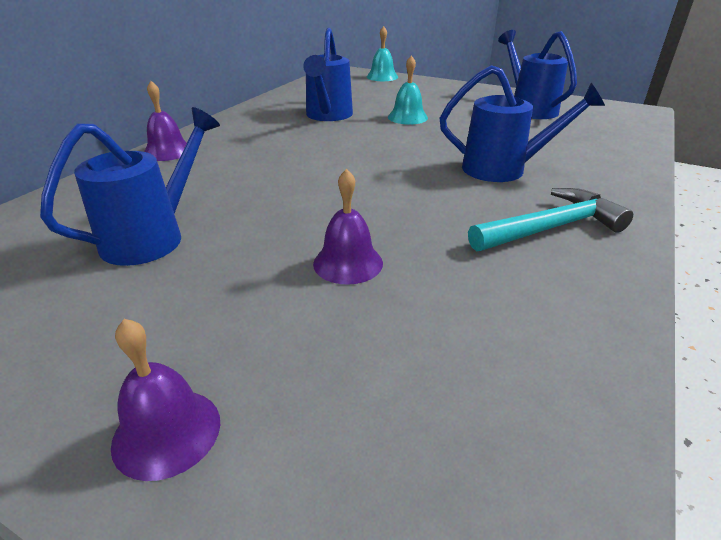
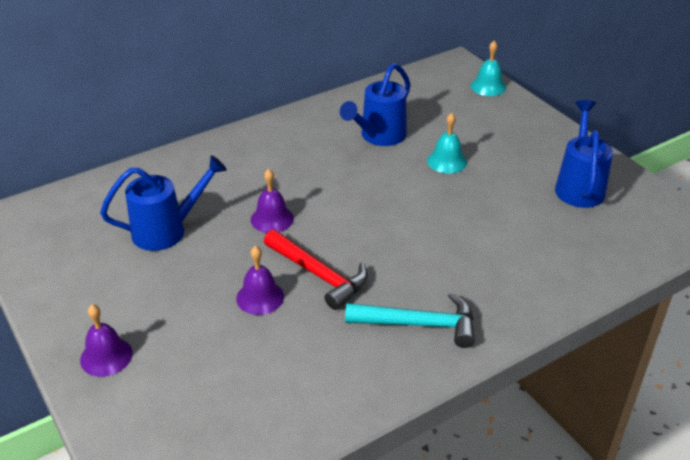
camera: 30 degrees right, 5 degrees up
purple bell [144,81,187,161] -> purple bell moved to [251,169,294,233]
blue watering can [440,65,605,182] -> none
none -> red hammer [264,229,368,310]

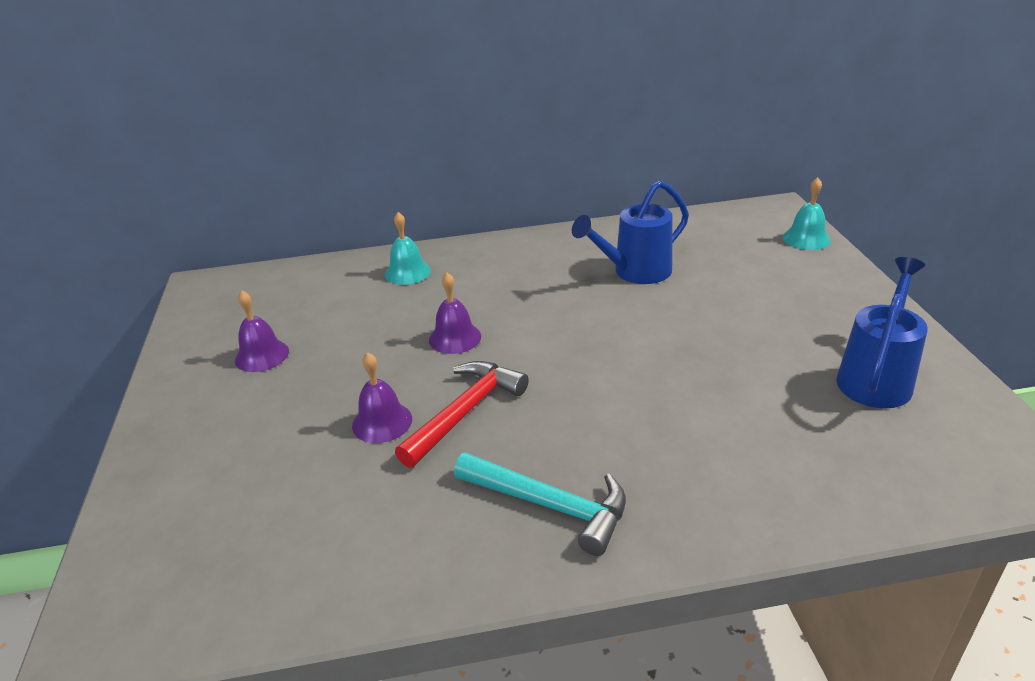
camera: 25 degrees right, 5 degrees down
purple bell [80,304,133,377] -> purple bell moved to [235,291,289,372]
blue watering can [100,155,227,251] -> none
red hammer [264,229,368,310] -> red hammer turned 120 degrees counterclockwise [395,361,529,468]
turquoise bell [427,113,467,173] -> turquoise bell moved to [385,212,431,285]

